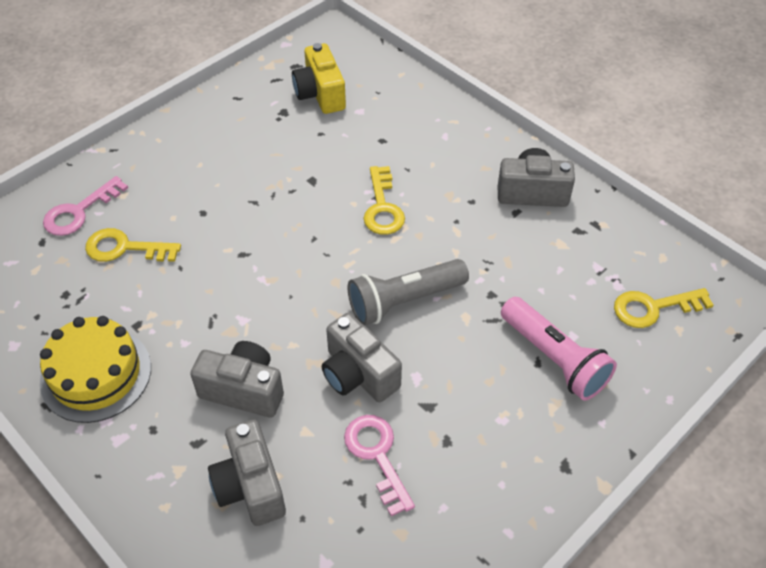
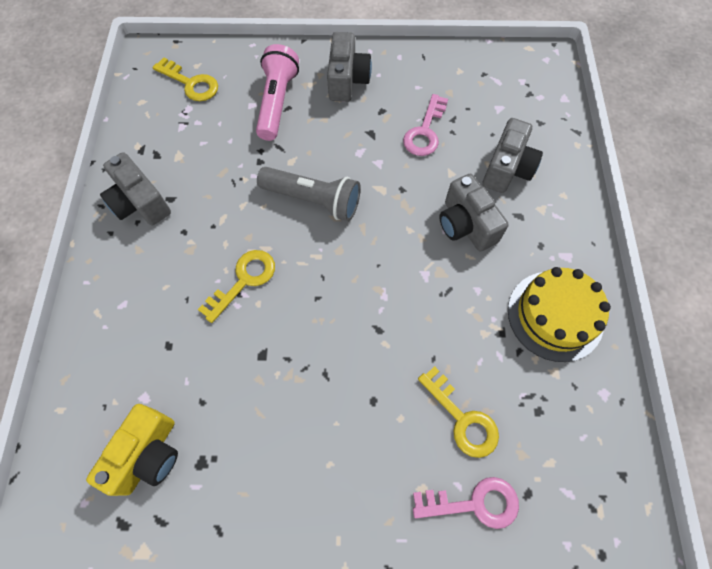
camera: 135 degrees left, 15 degrees up
grey camera [322,313,402,402] -> grey camera moved to [327,32,372,102]

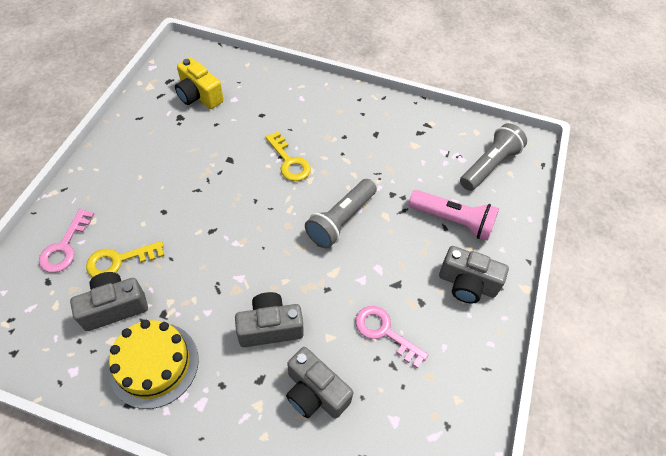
camera: 105 degrees right, 10 degrees down
grey camera [100,152,171,225] -> grey camera moved to [70,272,148,331]
yellow key [153,57,218,101] -> grey flashlight [460,123,527,191]

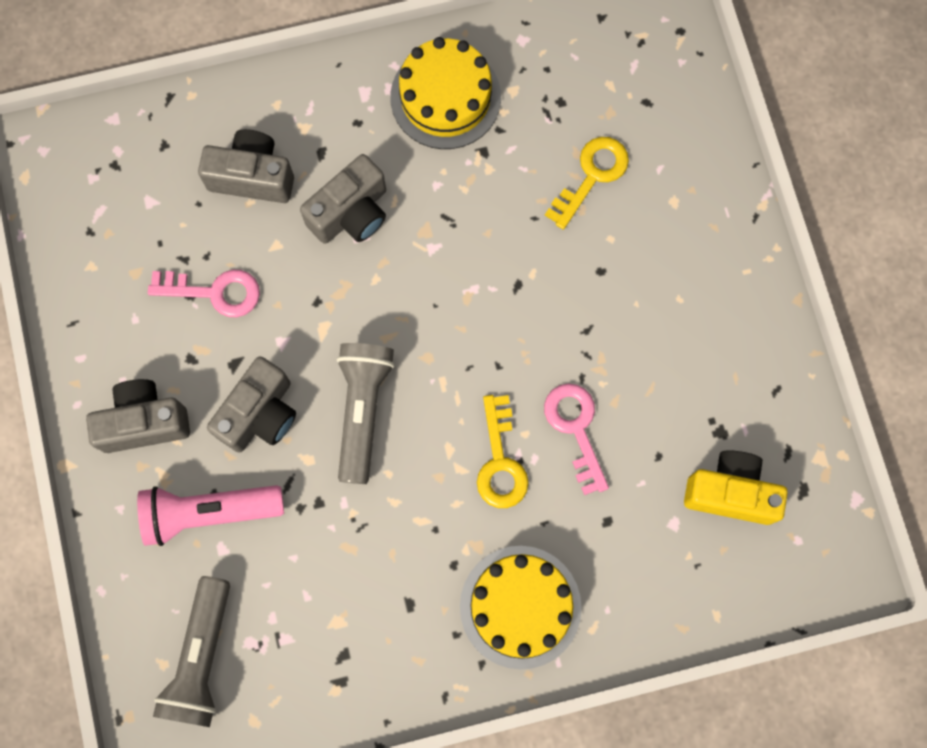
camera: 150 degrees right, 20 degrees up
pink key [39,209,94,273] -> pink key moved to [544,383,609,495]
grey camera [70,272,148,331] -> grey camera moved to [207,356,296,453]
yellow key [265,132,311,181] -> yellow key turned 120 degrees counterclockwise [477,395,529,508]
none -> yellow cake [460,546,582,670]

